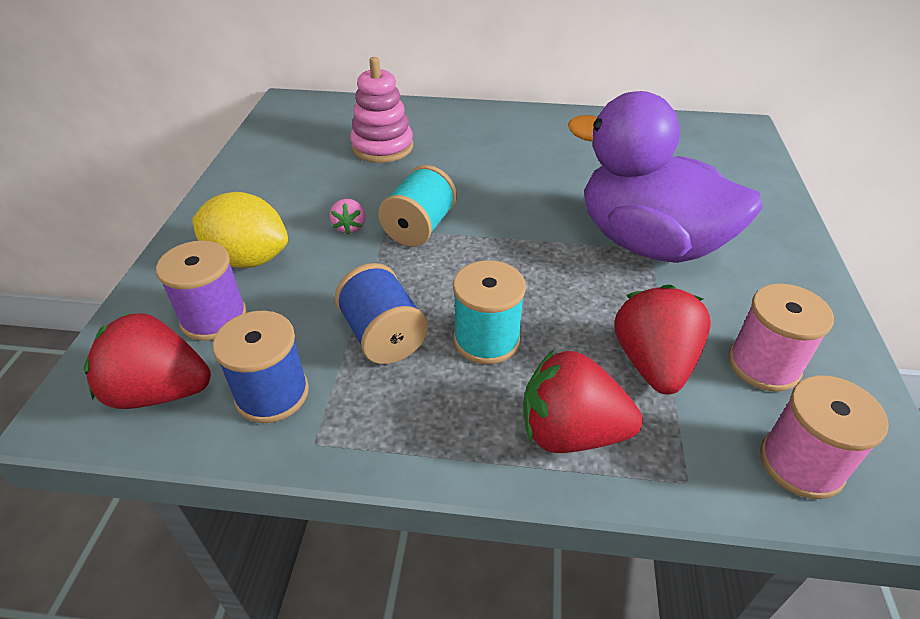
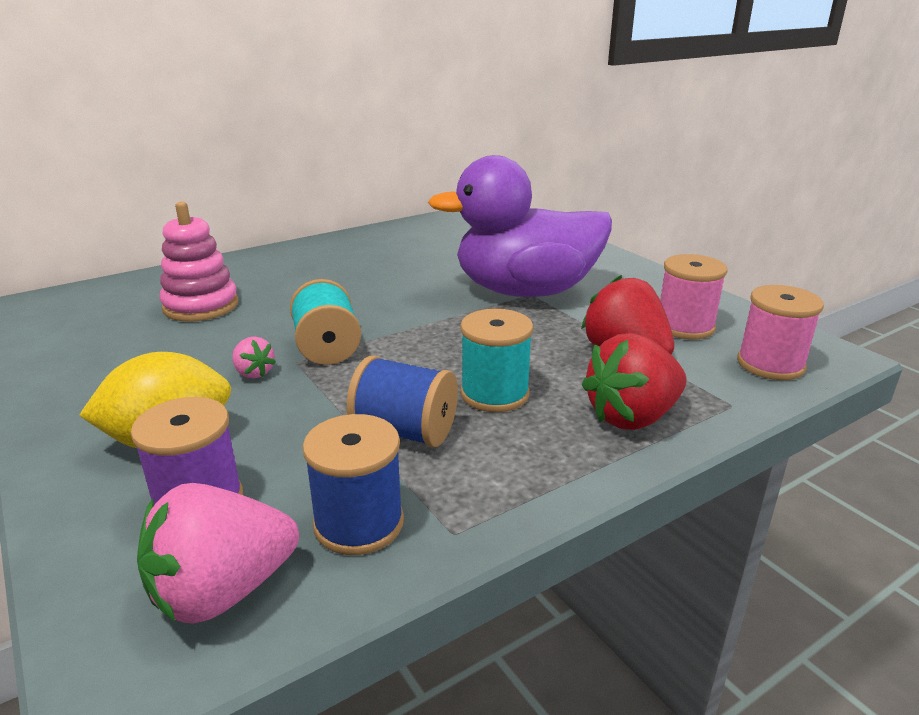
camera: 40 degrees left, 15 degrees down
red strawberry [84,313,211,409] -> pink strawberry [137,483,299,624]

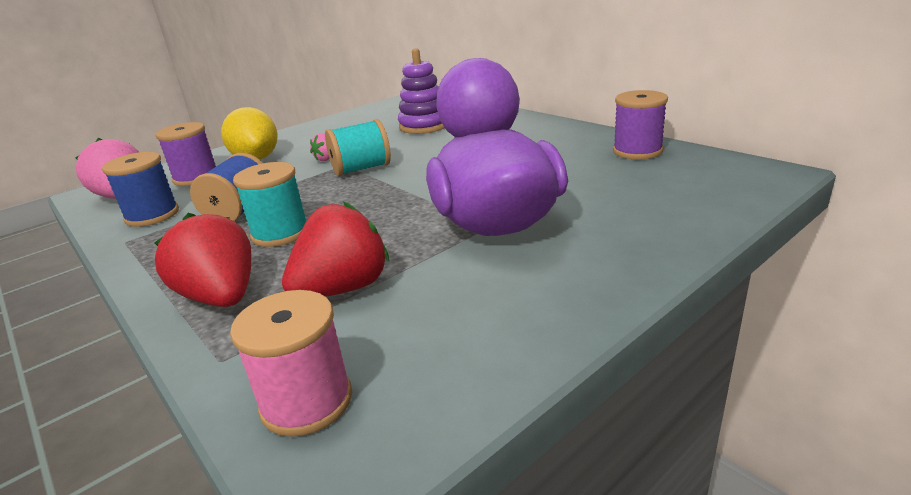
camera: 85 degrees right, 0 degrees up
pink stacking toy [159,202,238,321] -> purple stacking toy [398,48,445,134]
pink spool [660,254,728,339] -> none
none -> purple spool [613,90,668,160]

